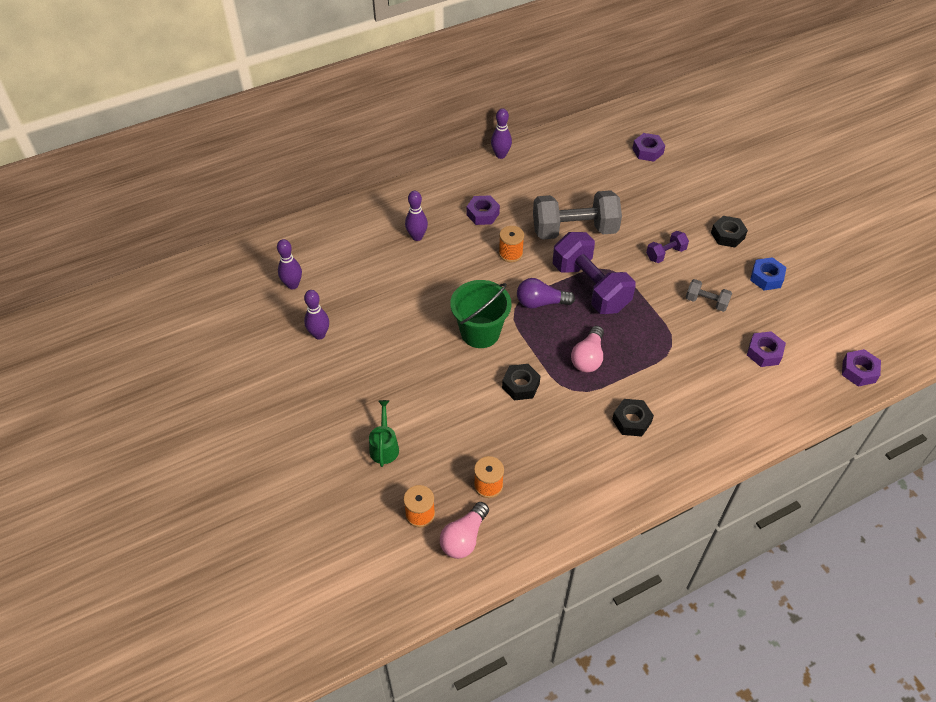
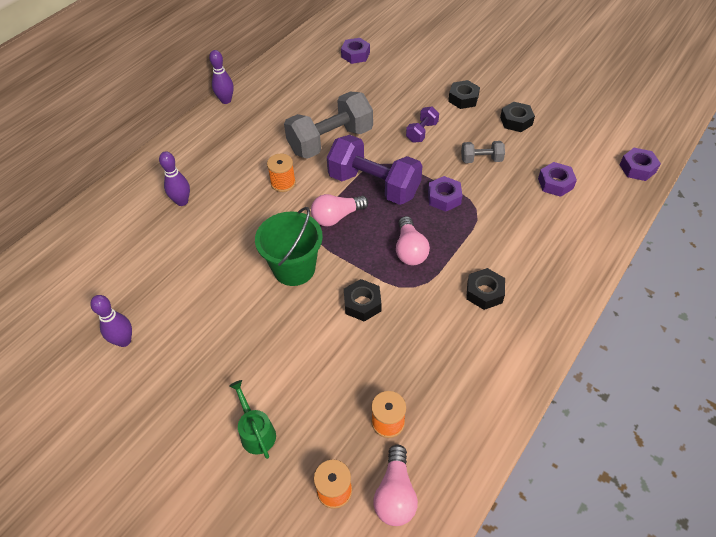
camera: 25 degrees left, 0 degrees up
purple bowling pin [277,239,302,289] -> none
purple nut [466,195,500,225] -> purple nut moved to [428,176,462,212]
purple light bulb [517,278,575,309] -> pink light bulb [311,194,369,226]
blue nut [750,257,787,291] -> black nut [500,102,535,132]

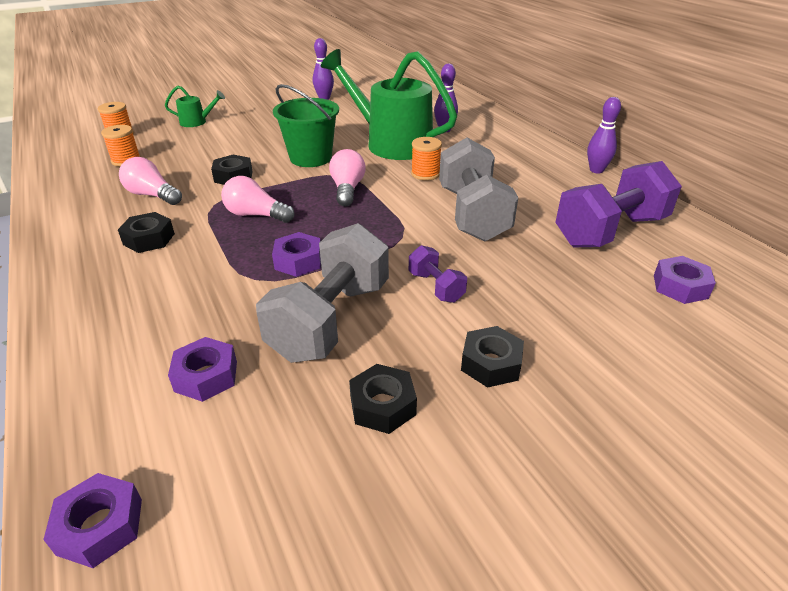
camera: 115 degrees right, 15 degrees down
purple dumbbell [327,135,422,205] -> purple dumbbell moved to [555,161,682,247]
pink light bulb [373,444,418,526] -> pink light bulb moved to [119,157,182,205]
grey dumbbell [461,141,505,163] -> grey dumbbell [256,223,389,363], size x2.11
none -> green watering can [321,49,457,160]

